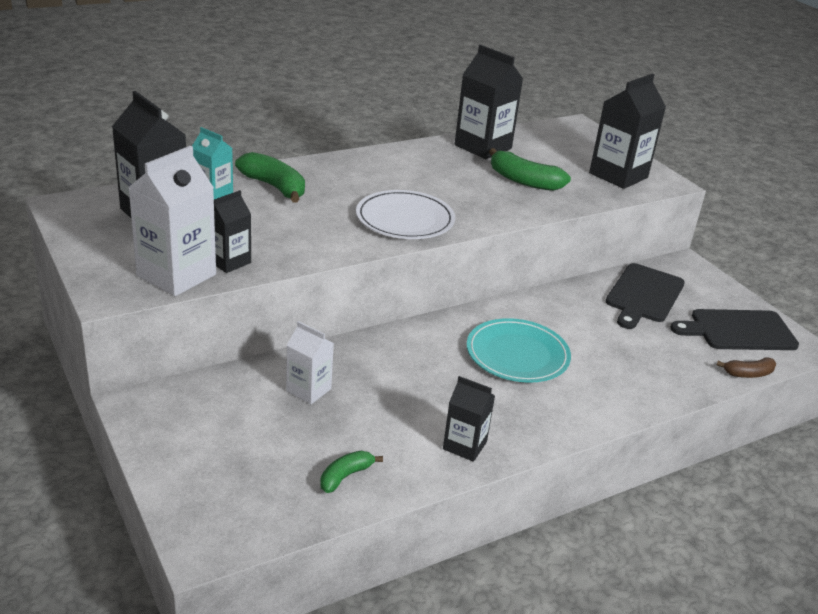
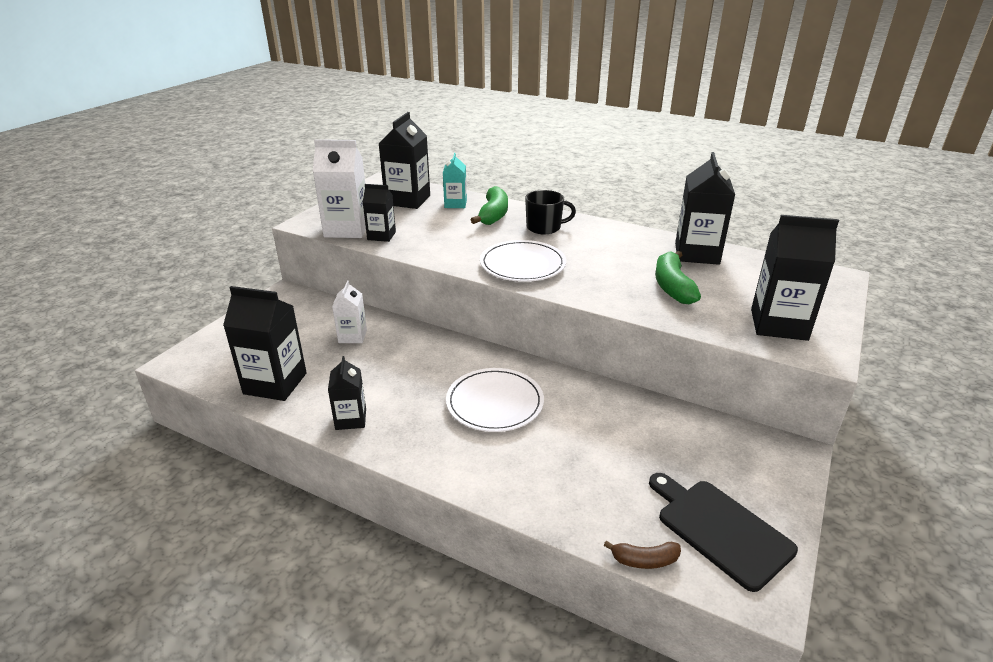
camera: 60 degrees right, 0 degrees up
green banana [320,451,383,493] -> black carton [223,286,307,401]
turquoise plate [467,318,571,383] -> white plate [446,368,544,432]
black cutting board [606,263,685,329] -> none
brown banana [716,357,776,378] -> brown banana turned 45 degrees counterclockwise [604,540,681,569]
none -> black mug [525,190,576,234]

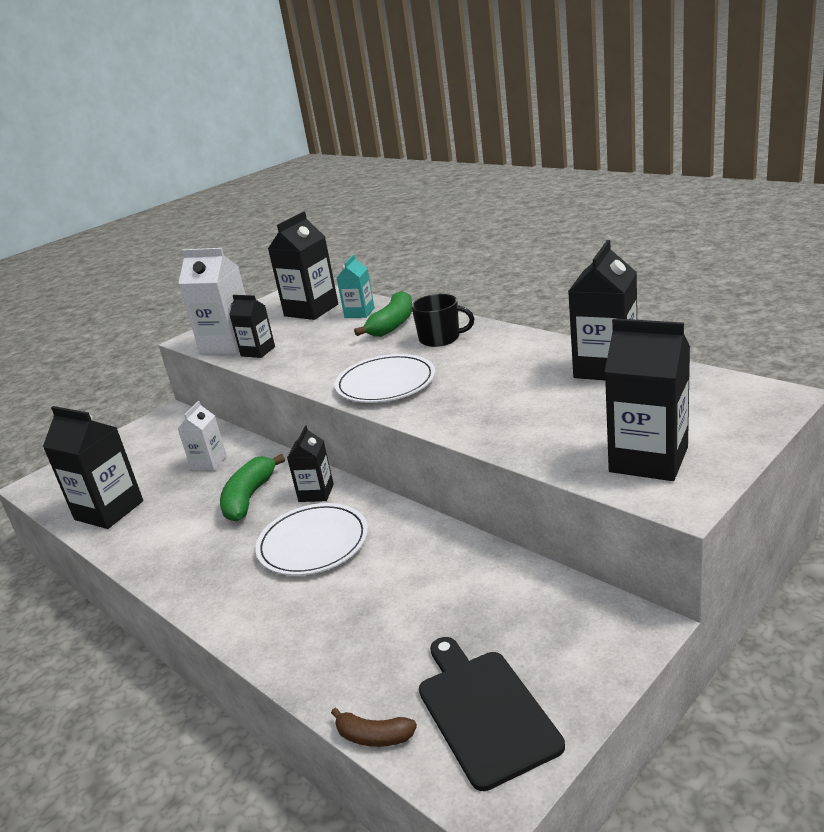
camera: 20 degrees right, 5 degrees down
black carton [328,356,366,430] -> black carton moved to [287,425,334,502]
green banana [655,251,701,304] -> green banana moved to [220,454,285,522]

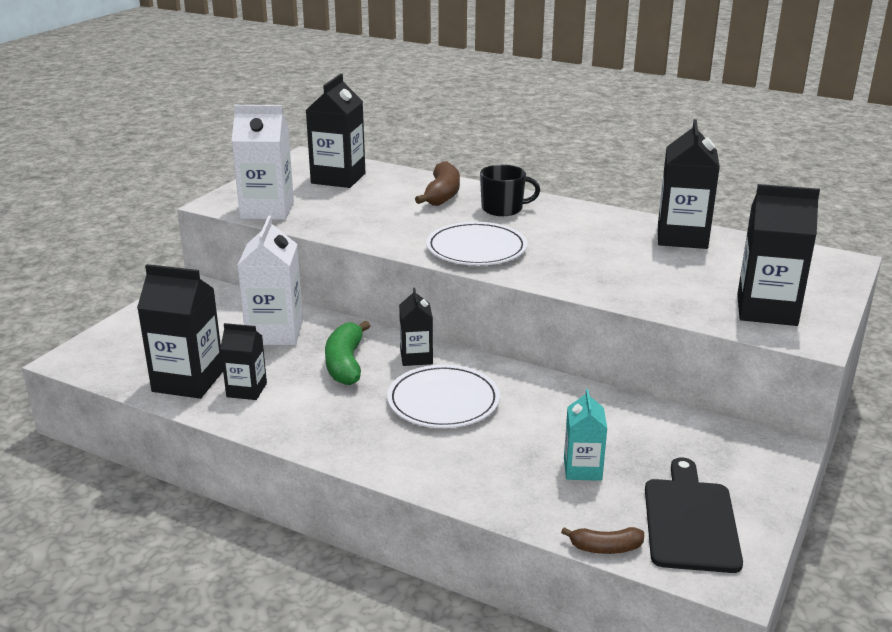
camera: 20 degrees left, 0 degrees up
white carton [178,401,227,471] -> white carton [237,216,303,345], size x1.71
black carton [229,295,275,358] -> black carton moved to [220,323,267,400]
turquoise carton [337,255,375,318] -> turquoise carton moved to [564,389,607,481]
green banana [354,291,412,337] -> brown banana [415,161,460,206]
black cutting board [419,637,565,791] -> black cutting board turned 45 degrees clockwise [645,457,743,573]

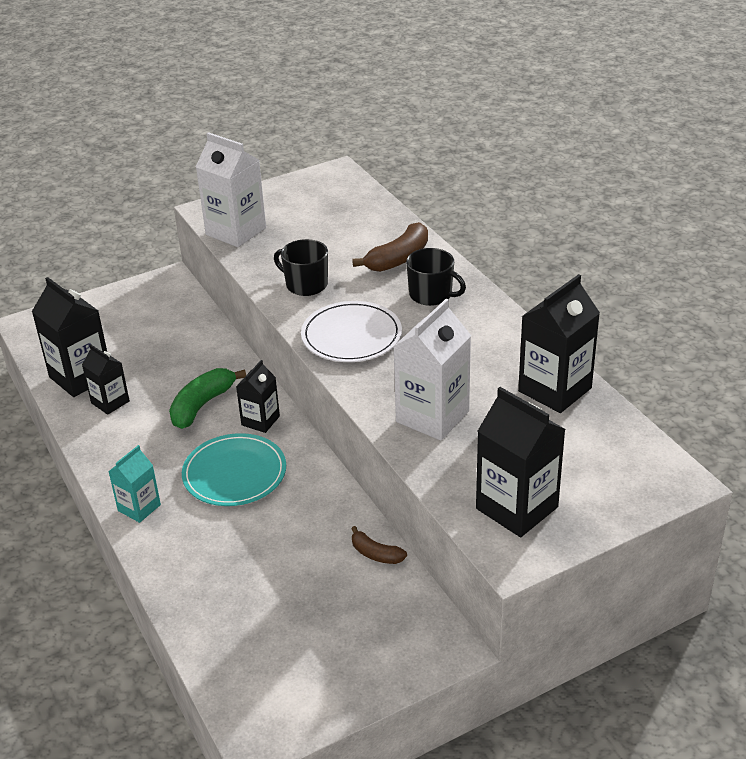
camera: 35 degrees right, 10 degrees up
white carton [237,216,303,345] -> white carton moved to [393,299,471,441]
black carton [306,74,365,188] -> none
white plate [387,365,500,428] -> turquoise plate [182,433,286,506]
brown banana [561,527,644,554] -> brown banana moved to [351,526,407,564]
turquoise carton [564,389,607,481] -> turquoise carton moved to [108,445,161,523]
black cutting board [645,457,743,573] -> none
none -> black mug [274,239,328,296]

